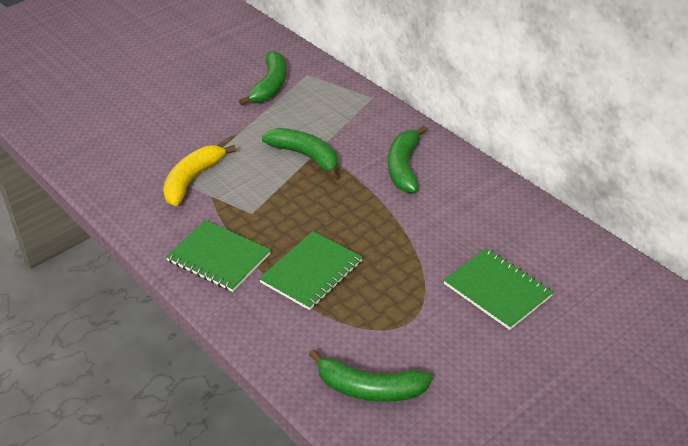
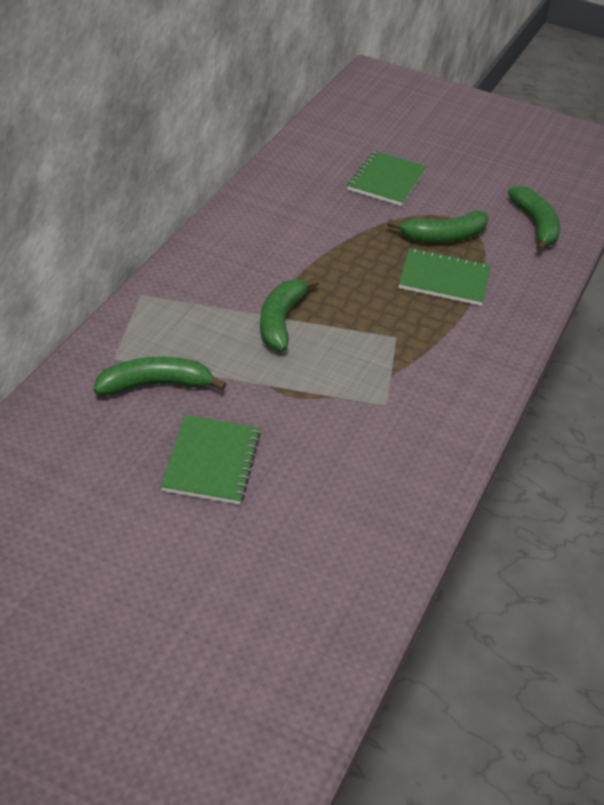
camera: 120 degrees left, 0 degrees up
yellow banana [163,145,236,206] -> none
green notebook [166,220,271,292] -> green notebook moved to [161,415,261,505]
green banana [388,126,427,193] -> green banana moved to [387,210,489,243]

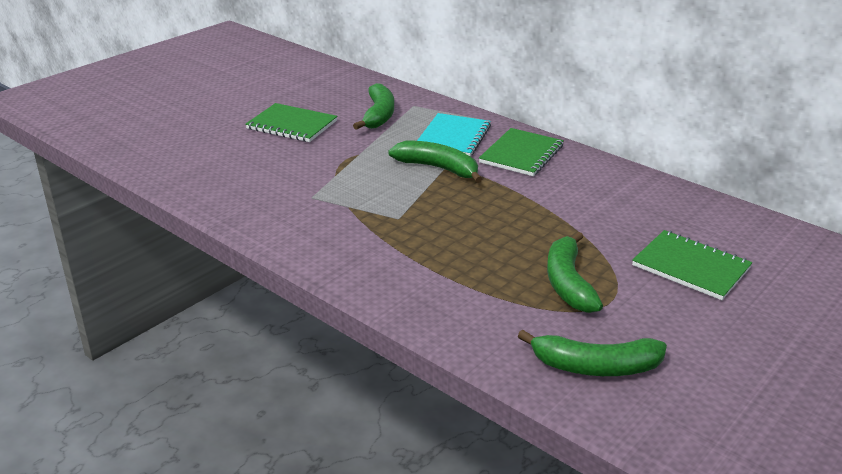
camera: 110 degrees right, 10 degrees down
green notebook [398,248,491,306] -> green notebook moved to [479,128,564,176]
none -> turquoise notebook [417,113,491,157]

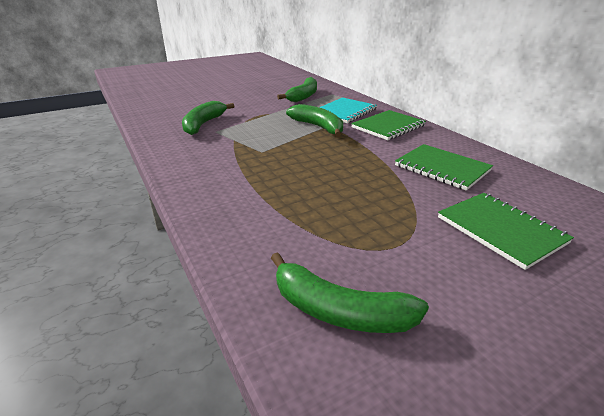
camera: 20 degrees right, 0 degrees up
green notebook [245,103,337,142] -> green notebook moved to [395,144,493,191]
green banana [547,232,603,313] -> green banana moved to [182,101,234,135]

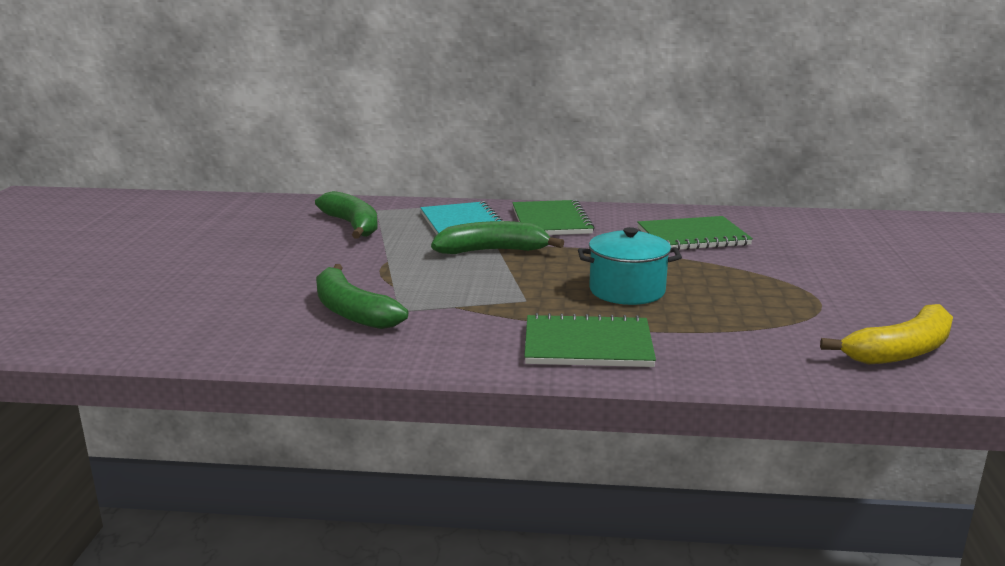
camera: 55 degrees left, 10 degrees down
green banana [271,252,429,333] -> yellow banana [820,304,953,364]
green notebook [438,193,574,270] -> green notebook moved to [524,313,656,367]
none -> turquoise pot [578,227,682,305]

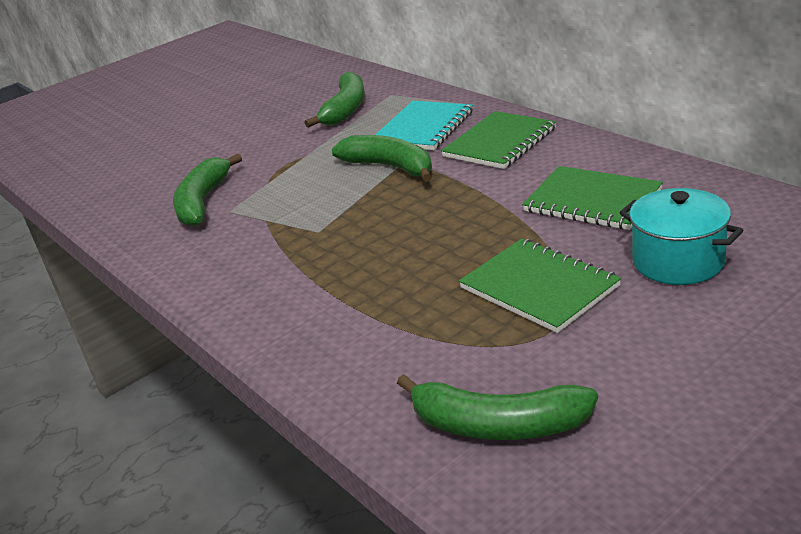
camera: 50 degrees right, 10 degrees up
green notebook [524,313,656,367] -> green notebook moved to [459,239,621,333]
turquoise pot [578,227,682,305] -> turquoise pot moved to [619,188,743,285]
yellow banana [820,304,953,364] -> green banana [397,374,598,440]

